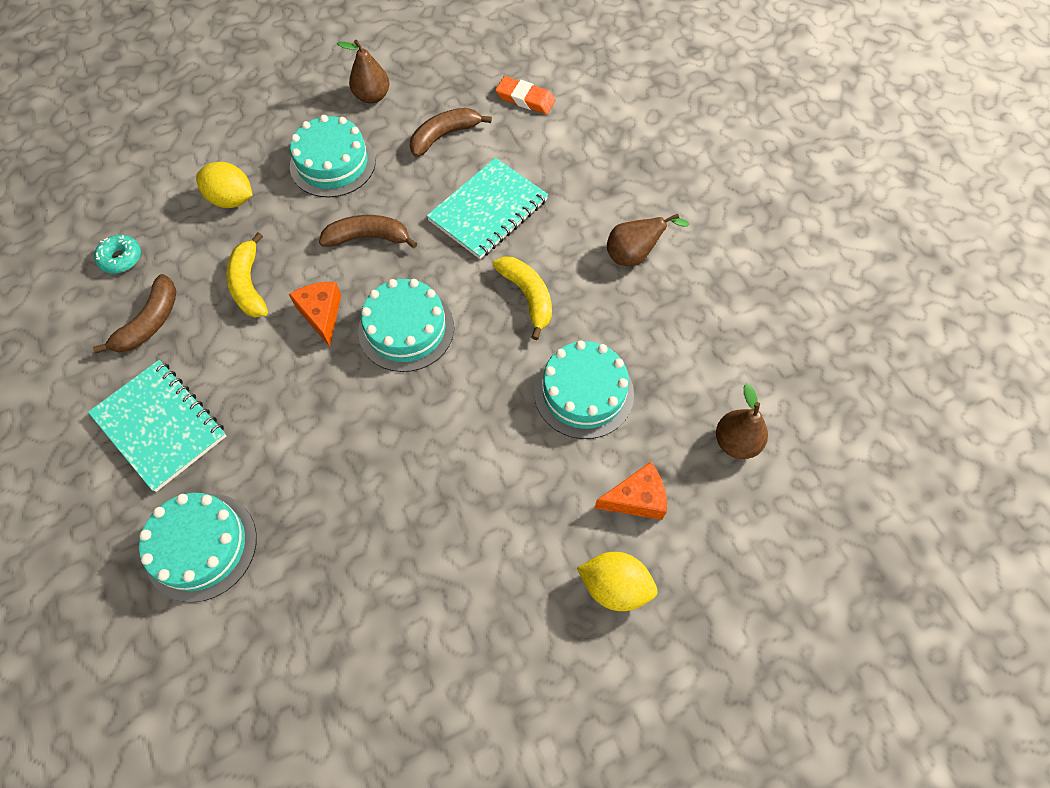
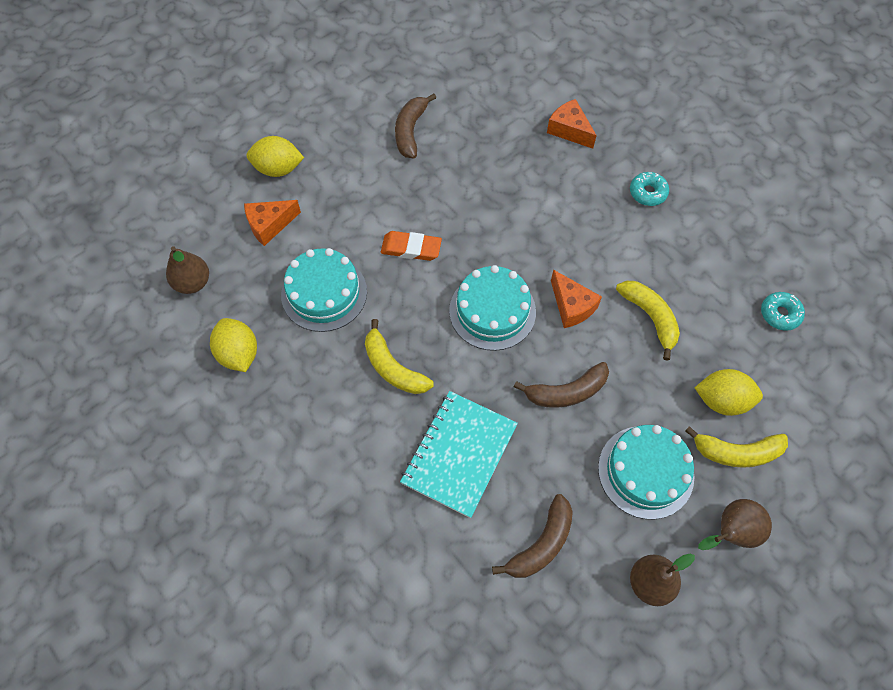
camera: 165 degrees right, 0 degrees up
turquoise notebook [88,360,226,492] -> turquoise donut [630,172,669,206]
brown banana [93,274,176,353] -> brown banana moved to [395,94,436,159]
turquoise cake [139,493,257,603] -> orange cheese [547,99,597,149]
orange eraser [495,76,556,114] -> orange eraser moved to [381,231,442,261]
brown pear [607,214,689,266] -> brown pear moved to [698,499,772,550]
none -> yellow lemon [210,318,257,372]
none -> yellow banana [685,426,788,468]

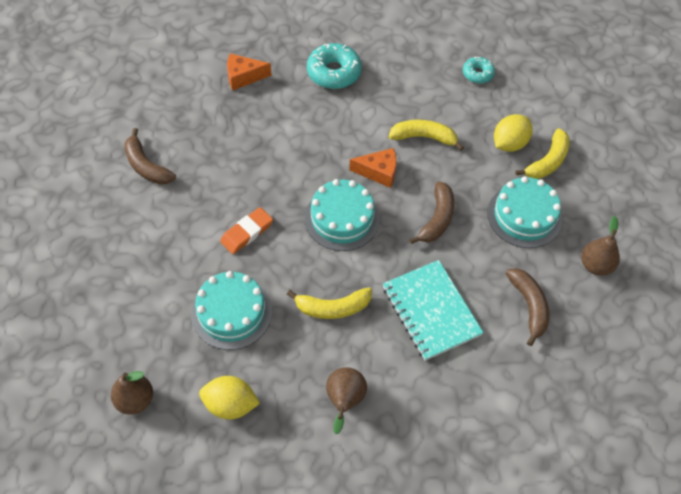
camera: 55 degrees left, 5 degrees down
orange cheese [244,200,301,246] -> none
yellow lemon [246,136,304,177] -> none
turquoise donut [630,172,669,206] -> turquoise donut [307,43,362,89], size x1.70
brown pear [698,499,772,550] -> brown pear moved to [326,367,367,434]

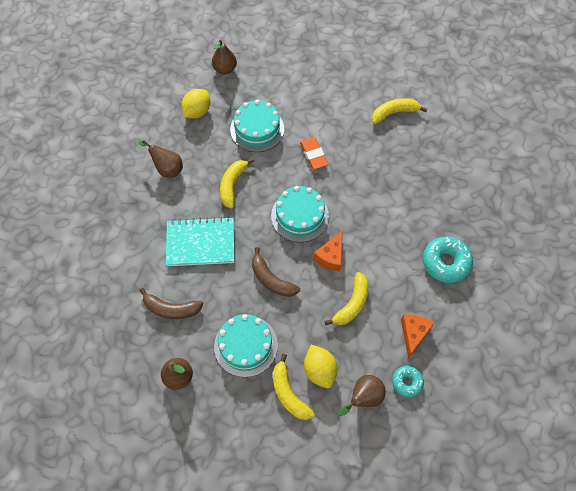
camera: 115 degrees right, 5 degrees up
brown banana [124,128,176,185] -> yellow banana [372,98,427,124]
orange cheese [227,54,271,90] -> orange cheese moved to [401,314,434,358]
none -> brown pear [338,375,386,416]

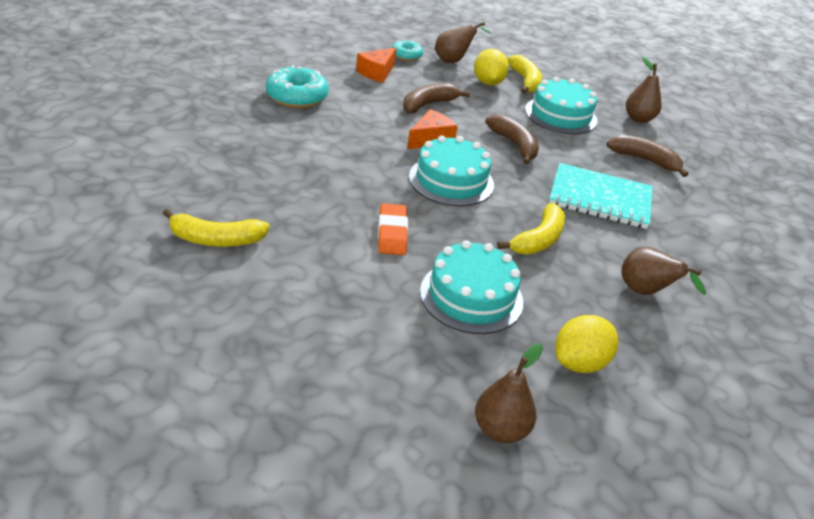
camera: 165 degrees left, 25 degrees down
yellow banana [325,272,368,325] -> brown banana [403,83,470,113]

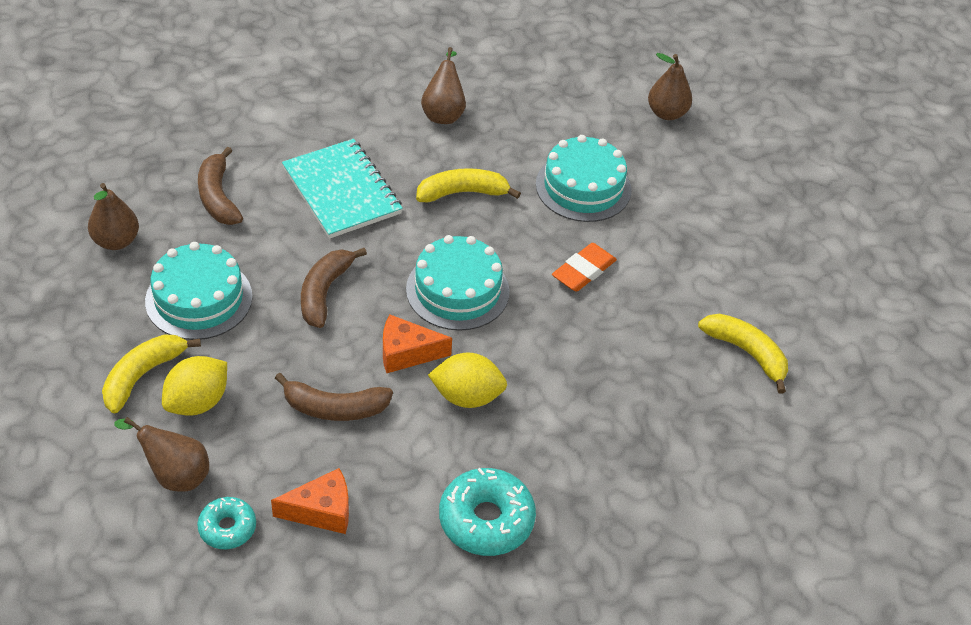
camera: 135 degrees left, 10 degrees up
yellow lemon [555,315,619,373] -> yellow lemon moved to [428,353,507,408]

